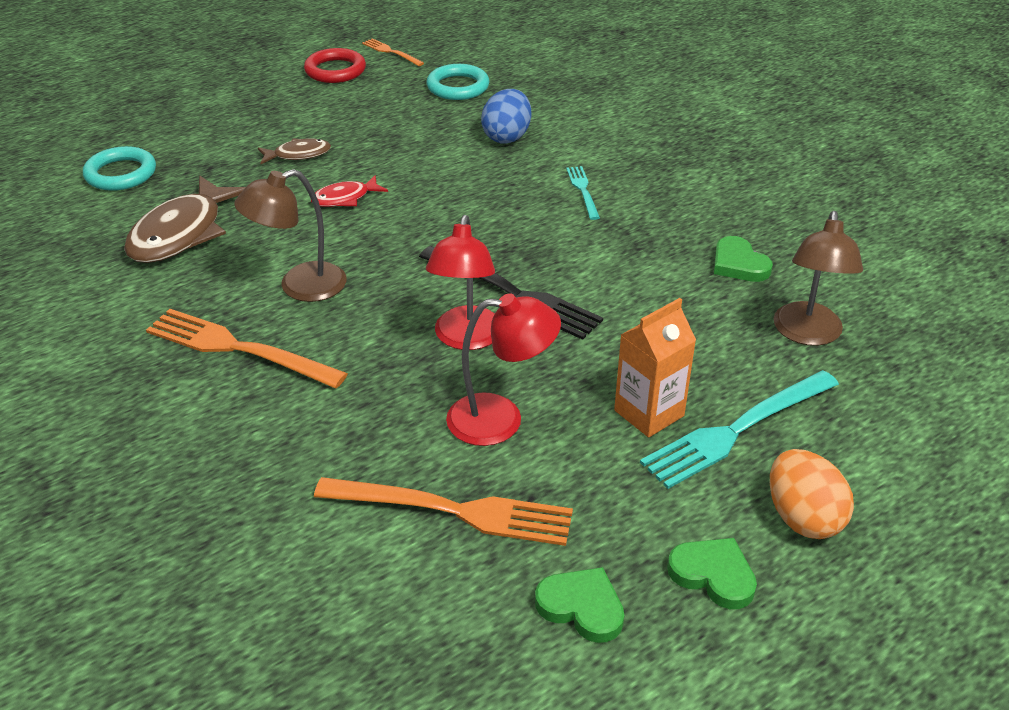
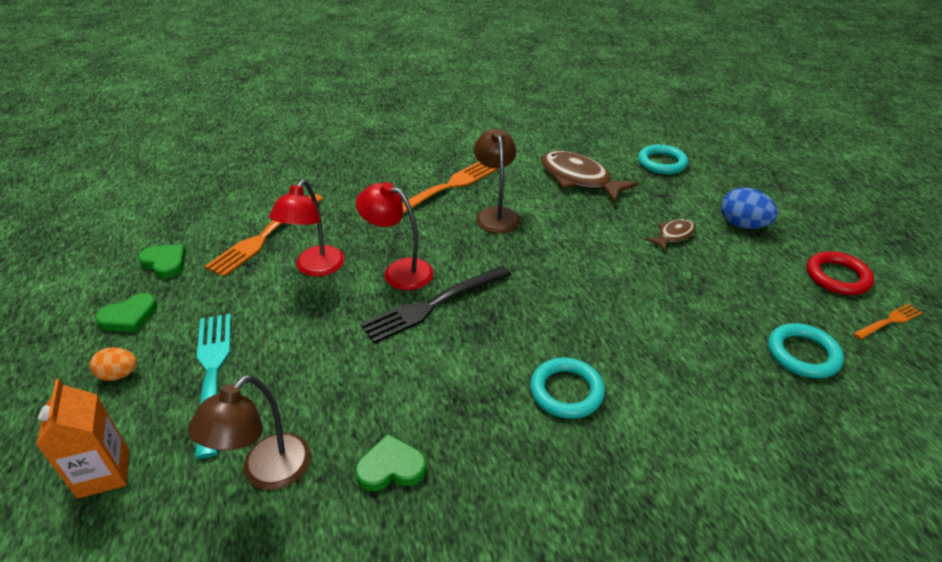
camera: 110 degrees right, 0 degrees up
brown fish [258,138,331,164] -> brown fish turned 135 degrees counterclockwise [645,219,696,251]
red fish [311,175,388,207] -> none
blue egg [481,89,531,144] -> blue egg moved to [721,188,778,229]
green heart [535,567,624,643] -> green heart turned 105 degrees counterclockwise [138,244,186,278]
turquoise fork [566,166,600,220] -> turquoise ring [530,358,605,419]
orange carton [614,298,696,437] -> orange carton moved to [36,379,129,499]
orange egg [770,449,854,539] -> orange egg [89,347,137,381], size x0.64
brown lamp [774,211,863,346] -> brown lamp turned 90 degrees counterclockwise [188,375,311,490]

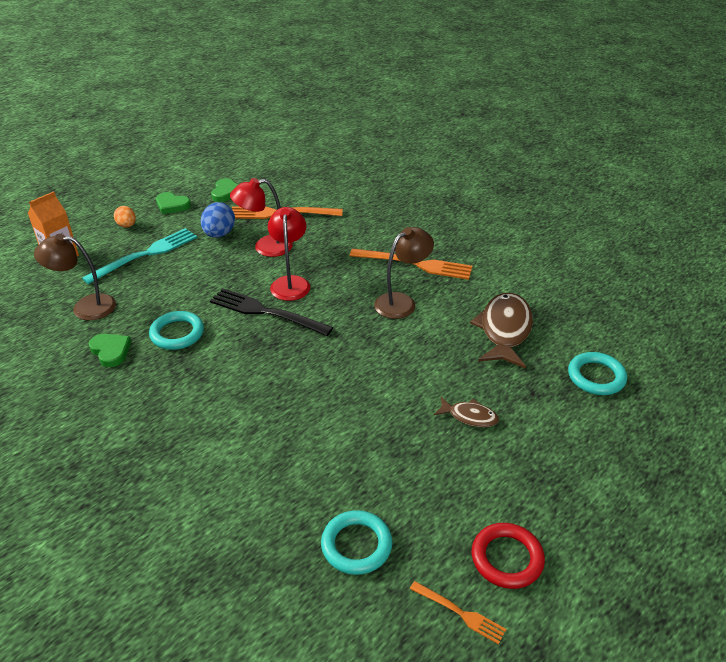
camera: 60 degrees right, 0 degrees up
turquoise ring [530,358,605,419] -> turquoise ring moved to [149,311,204,350]
blue egg [721,188,778,229] -> blue egg moved to [201,202,235,238]

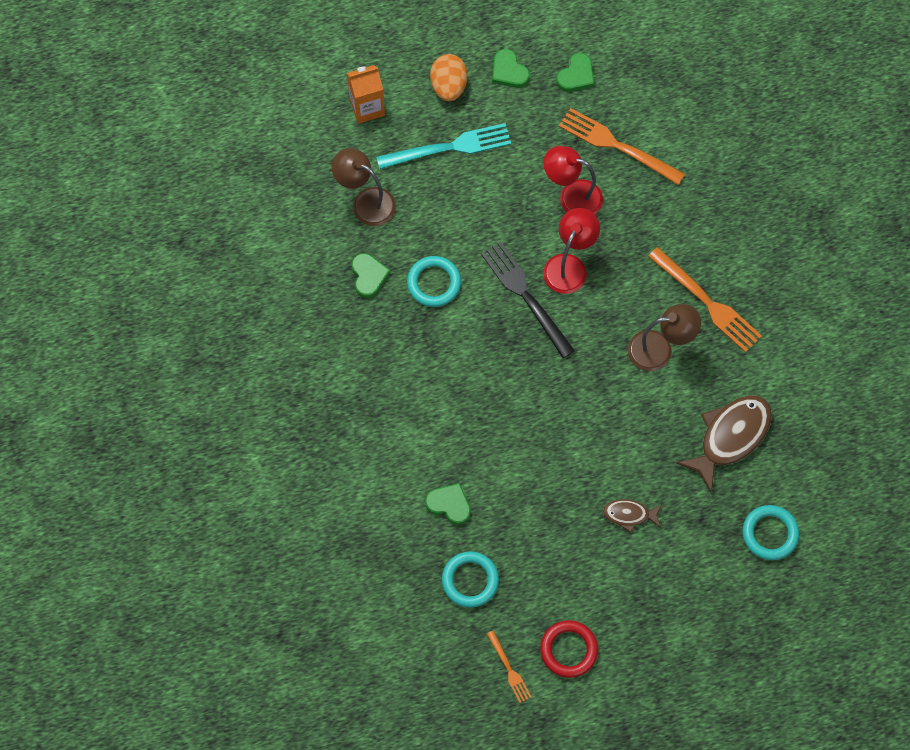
camera: 30 degrees right, 30 degrees up
orange egg [114,206,136,228] -> orange egg [430,54,467,101], size x1.57
blue egg [201,202,235,238] -> none
brown fish [434,397,499,427] -> brown fish turned 135 degrees clockwise [603,499,662,533]
none -> green heart [425,483,471,525]

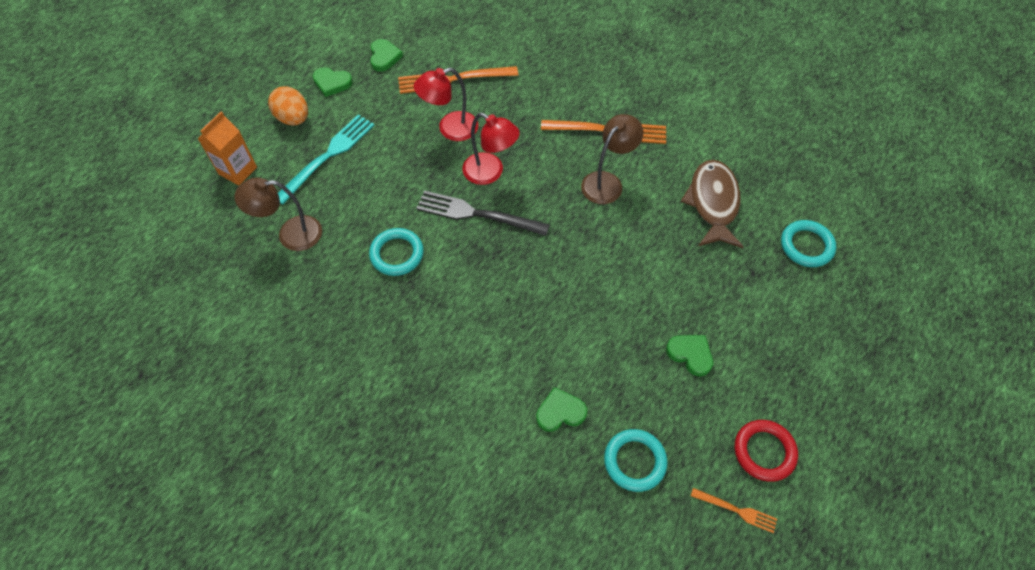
camera: 40 degrees left, 10 degrees down
green heart [352,253,390,298] -> green heart moved to [666,335,713,376]
red lamp [543,208,600,294] -> red lamp turned 135 degrees clockwise [462,113,520,185]
brown fish [603,499,662,533] -> none

